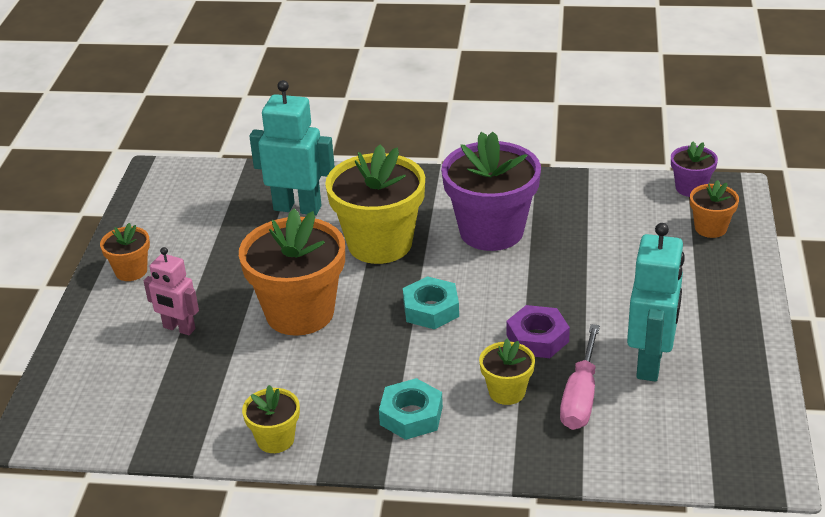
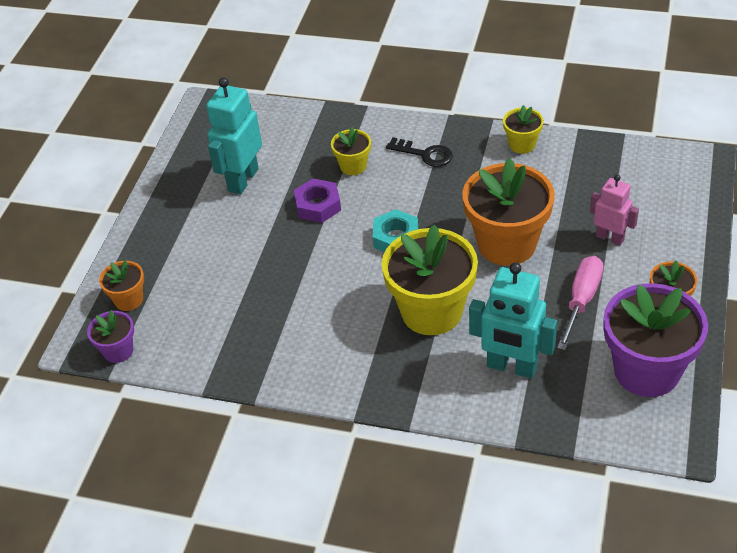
camera: 170 degrees left, 10 degrees up
turquoise nut [379,378,443,440] -> black key [386,137,453,167]
purple flower pot [441,132,541,251] -> purple flower pot moved to [604,283,708,397]
pink screwdriver [560,324,600,430] -> pink screwdriver moved to [557,256,603,350]

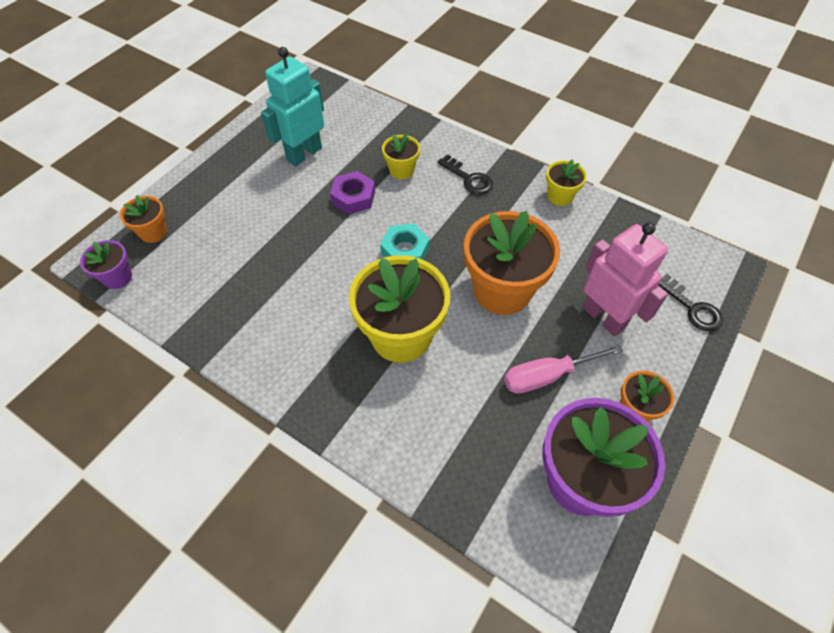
camera: 15 degrees right, 10 degrees up
turquoise robot [469,262,557,379] -> none
pink screwdriver [557,256,603,350] -> pink screwdriver turned 150 degrees counterclockwise [504,344,623,394]
pink robot [590,175,639,246] -> pink robot [583,222,668,337], size x1.61
none -> black key [658,274,723,331]

